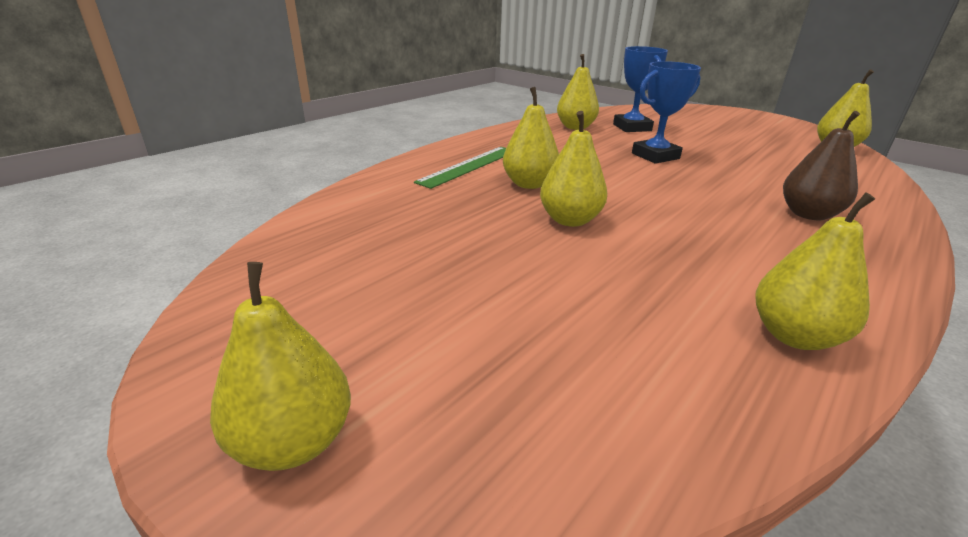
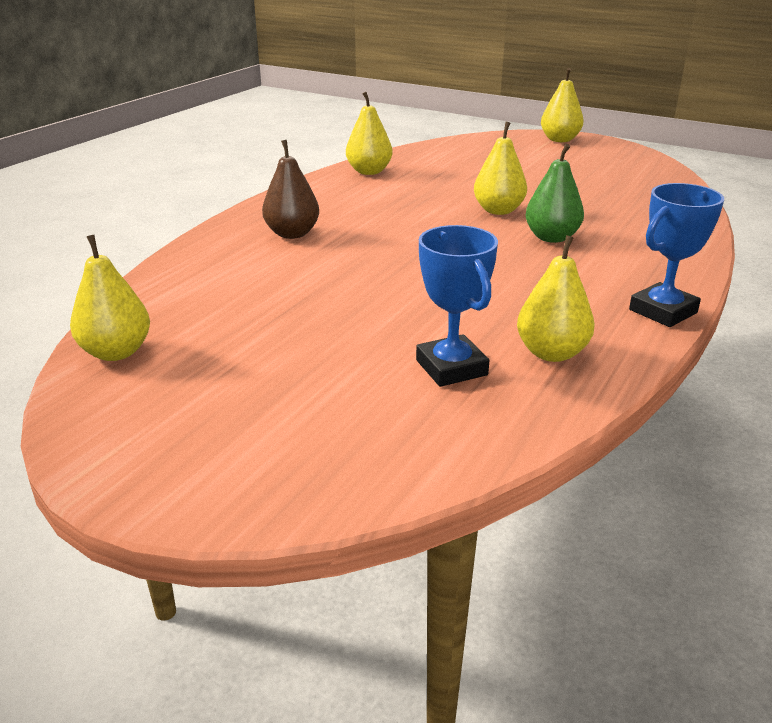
camera: 170 degrees right, 0 degrees up
green ruler [414,147,506,189] -> none
yellow pear [503,87,559,189] -> green pear [526,144,584,243]
blue trophy [632,61,701,164] -> blue trophy moved to [629,183,724,327]

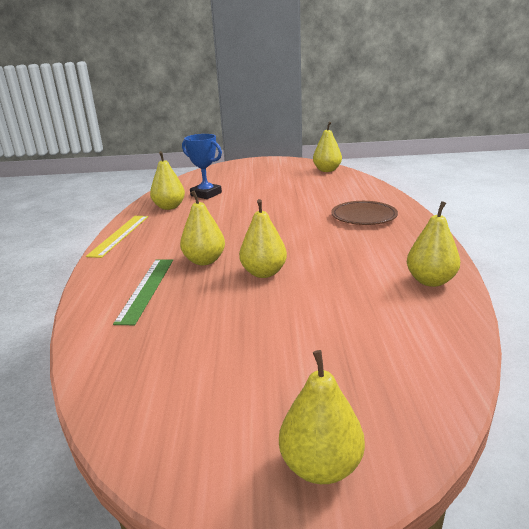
camera: 150 degrees right, 5 degrees down
brown pear [262,140,319,239] -> brown plate [331,201,398,225]
green pear [526,144,584,243] -> yellow pear [180,190,225,265]
blue trophy [629,183,724,327] -> yellow ruler [86,216,148,258]
none -> green ruler [113,259,173,325]

